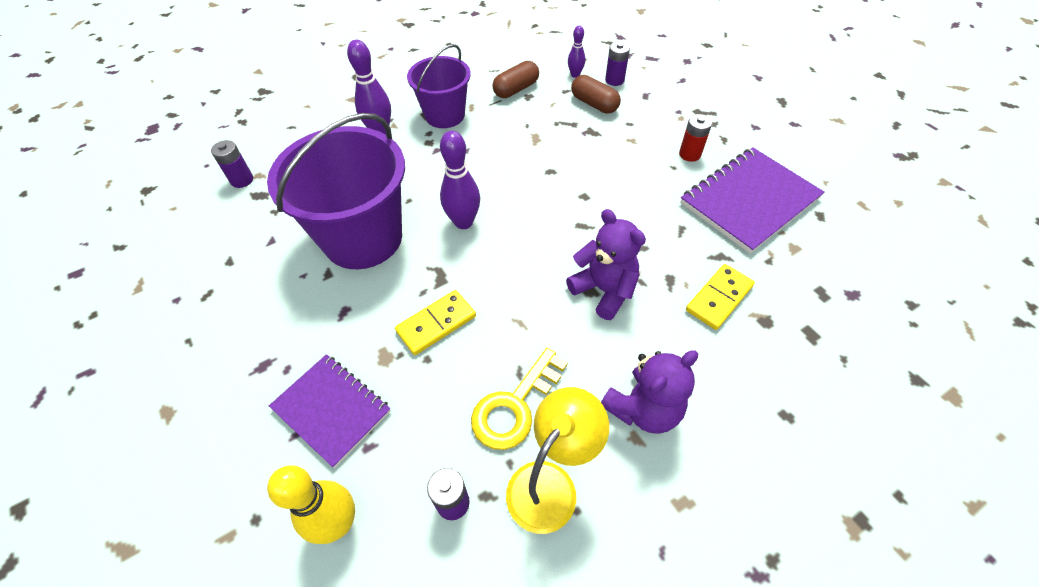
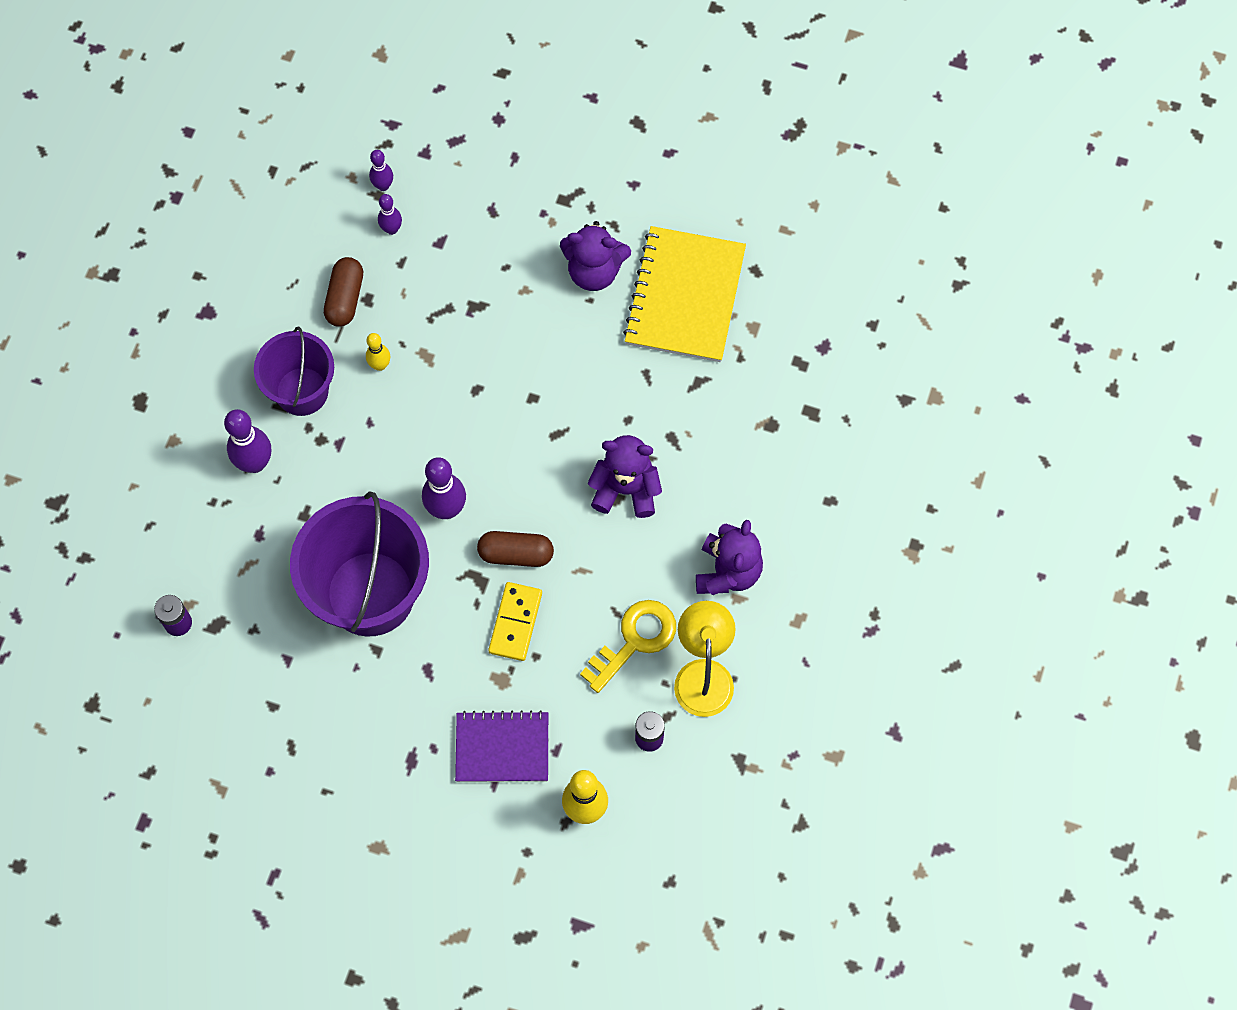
camera: 40 degrees left, 15 degrees up
yellow key [471,348,568,450] -> yellow key turned 135 degrees counterclockwise [580,600,676,693]
brown capsule [571,75,621,114] -> brown capsule moved to [477,531,554,567]
purple battery [605,42,630,86] -> none
red battery [679,114,712,162] -> purple teddy bear [560,221,631,291]
purple notebook [680,147,825,253] -> yellow notebook [623,226,746,362]
yellow domino [686,264,755,330] -> none
none -> yellow bowling pin [366,333,390,371]
none -> purple bowling pin [369,150,393,191]

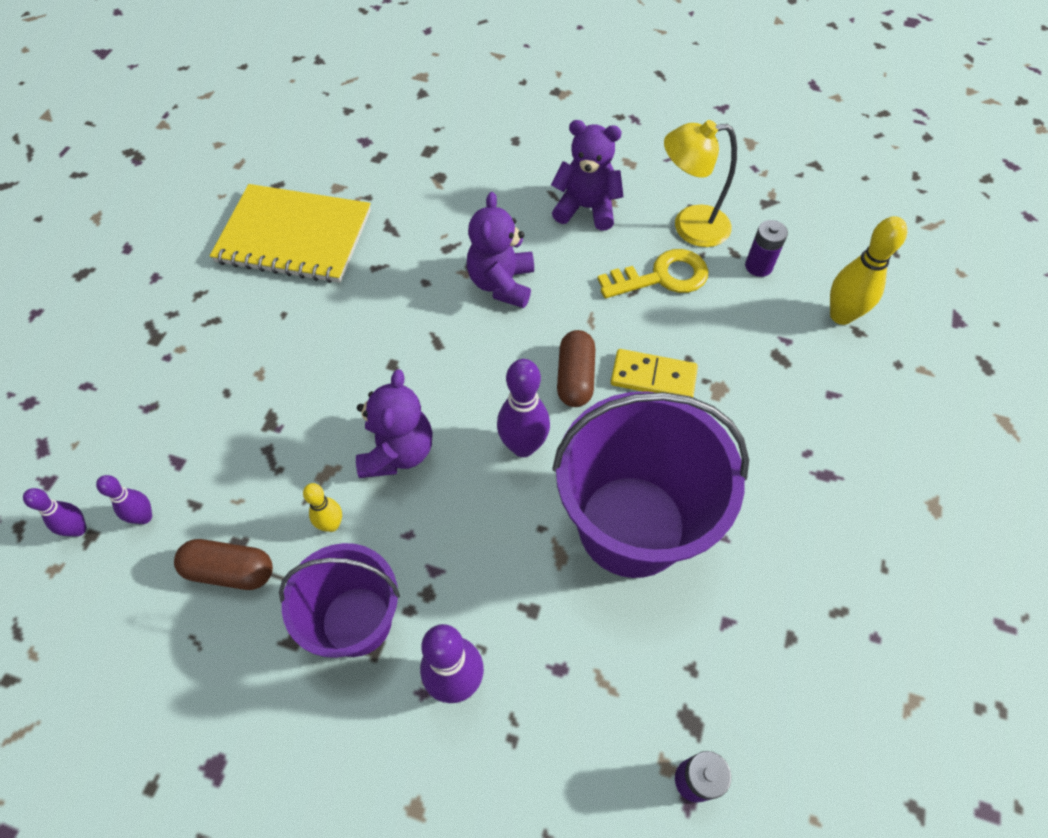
camera: 90 degrees left, 10 degrees down
purple notebook [455,710,548,782] -> none
purple teddy bear [560,221,631,291] -> purple teddy bear moved to [356,369,432,478]
yellow key [580,600,676,693] -> yellow key turned 120 degrees clockwise [597,249,708,298]

